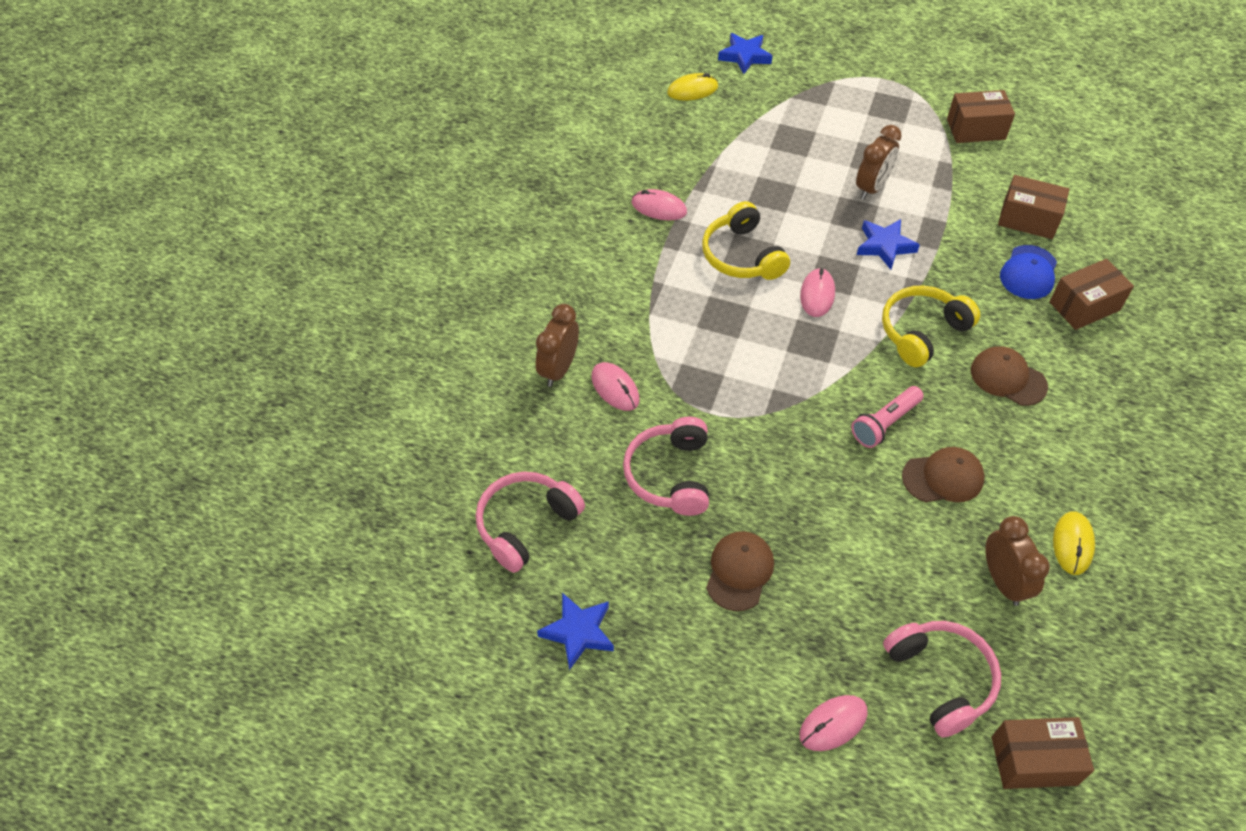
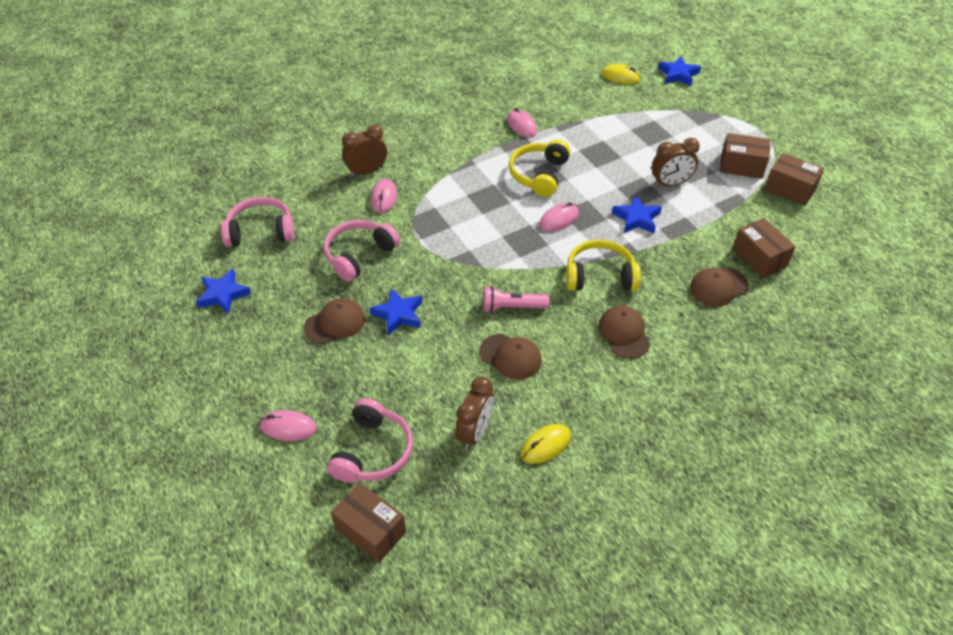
camera: 40 degrees right, 5 degrees down
blue cap [1000,245,1057,299] -> brown cap [690,267,749,306]
brown box [1050,259,1134,330] -> brown box moved to [720,133,770,179]
none -> blue star [370,288,422,335]

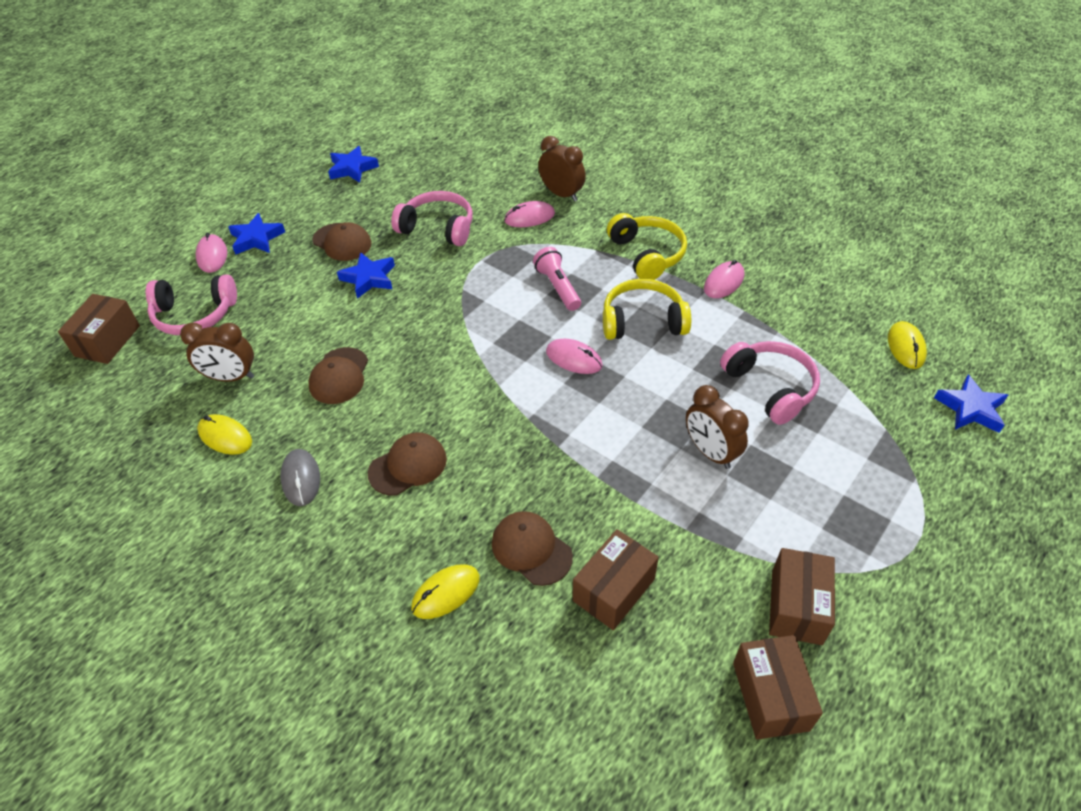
camera: 70 degrees right, 0 degrees up
pink headphones [221,197,294,247] -> pink headphones moved to [720,341,820,425]
pink flashlight [483,286,550,313] -> pink flashlight moved to [533,247,581,311]
yellow headphones [566,239,641,291] -> yellow headphones moved to [607,213,687,280]
blue star [612,195,662,233] -> blue star moved to [228,213,285,255]
brown box [720,133,770,179] -> brown box moved to [733,635,823,740]
none -> grey mouse [280,449,320,506]
none -> yellow mouse [411,564,480,619]

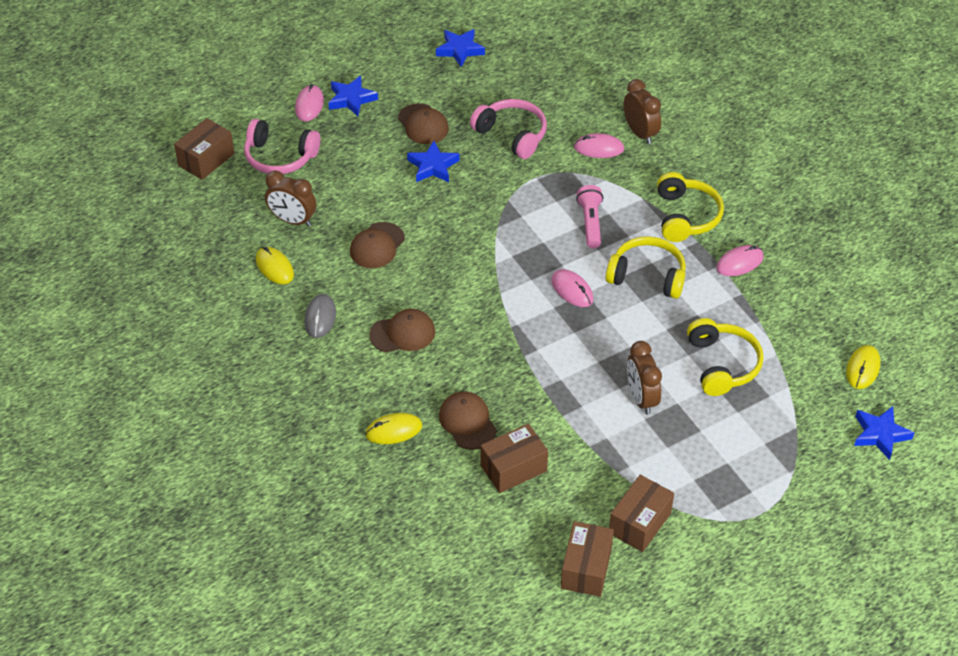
camera: 20 degrees right, 0 degrees up
pink headphones [720,341,820,425] -> yellow headphones [687,318,764,396]

